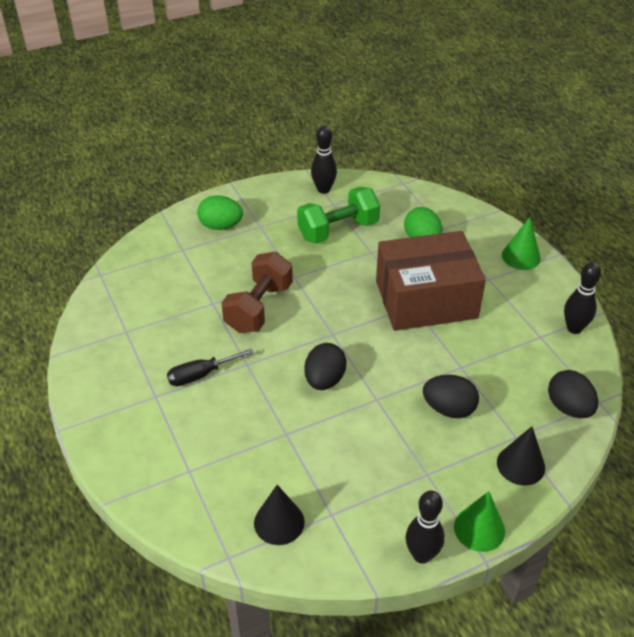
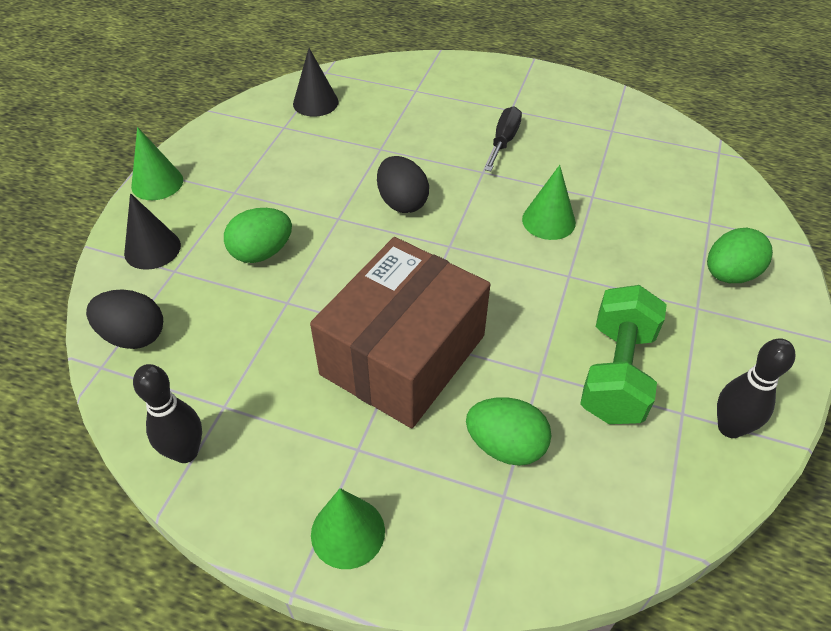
camera: 135 degrees right, 5 degrees up
brown dumbbell [221,252,293,333] -> green cone [522,165,576,240]
black bowling pin [406,491,444,564] -> none
black egg [423,375,479,418] -> green egg [224,208,292,263]

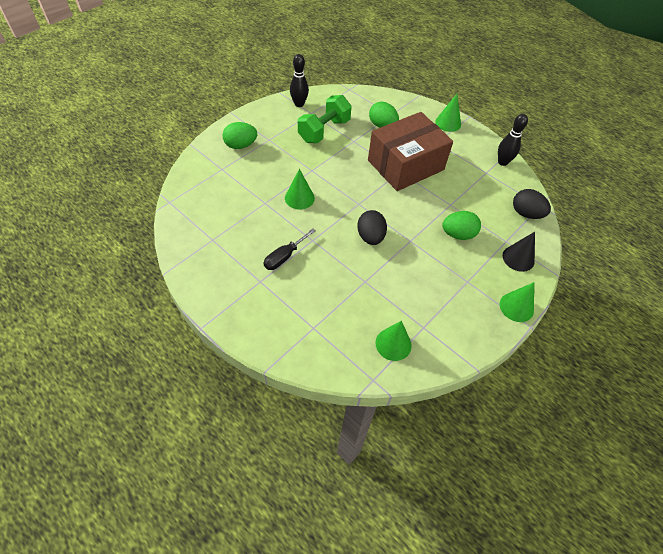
camera: 160 degrees left, 5 degrees up
black cone [293,48,339,117] -> green cone [375,321,412,361]

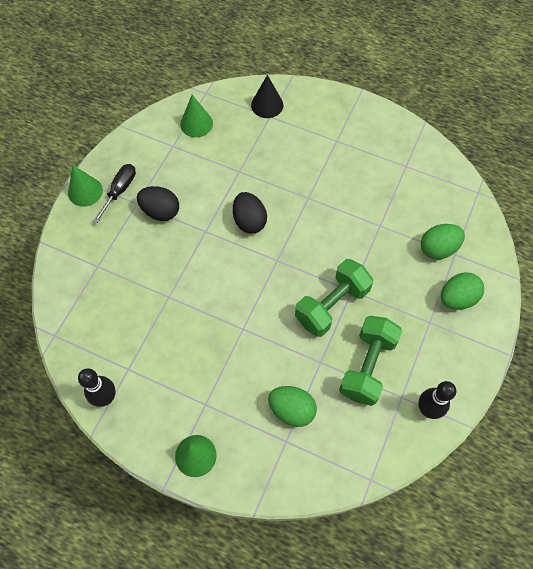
camera: 165 degrees right, 10 degrees up
black screwdriver [264,228,316,270] -> black screwdriver moved to [94,164,136,223]
green cone [285,169,315,209] -> none
brown box [368,112,453,191] -> none
green egg [442,211,481,240] -> green egg moved to [421,224,465,259]
black cone [503,232,535,272] -> black cone moved to [251,75,283,118]
black egg [513,189,551,219] -> black egg moved to [137,186,179,221]
none -> green dumbbell [295,259,373,337]

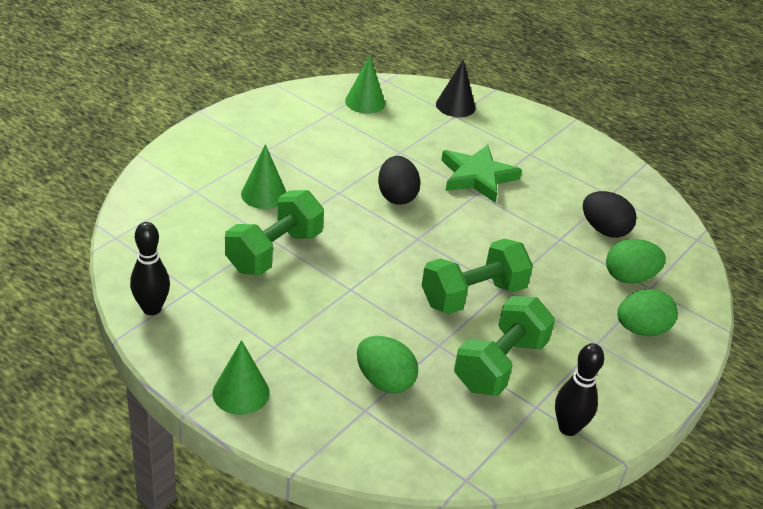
camera: 10 degrees right, 25 degrees down
green cone [68,165,103,207] -> green cone moved to [241,144,286,209]
black screwdriver [94,164,136,223] -> none
black egg [137,186,179,221] -> black egg moved to [583,191,637,238]
none -> green dumbbell [225,190,324,275]
none -> green star [441,145,522,203]

